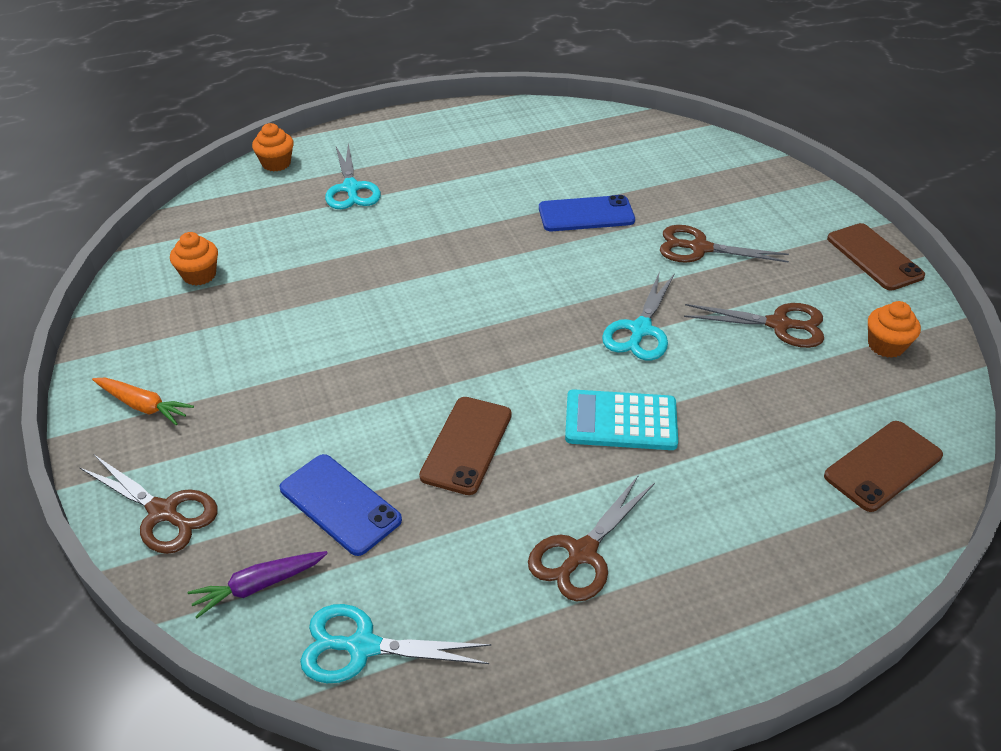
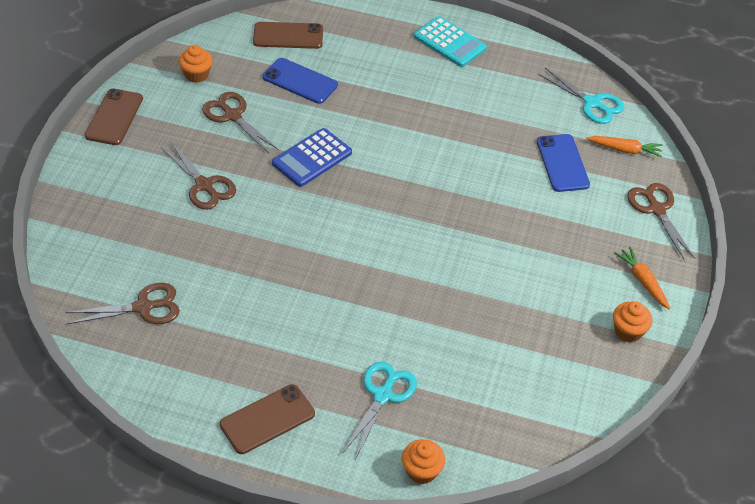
camera: 145 degrees left, 5 degrees up
orange cupcake [170,232,218,286] -> orange cupcake moved to [613,301,653,342]
purple carrot [188,551,328,618] -> orange carrot [586,136,663,158]
brown phone [419,397,512,495] -> brown phone moved to [220,384,315,454]
brown scissors [528,475,655,602] -> brown scissors moved to [65,283,180,324]
blue phone [539,195,635,231] -> blue phone moved to [263,58,338,104]
turquoise calculator [565,389,678,450] -> turquoise calculator moved to [414,16,487,67]
turquoise scissors [602,271,675,360] -> blue calculator [272,128,352,187]

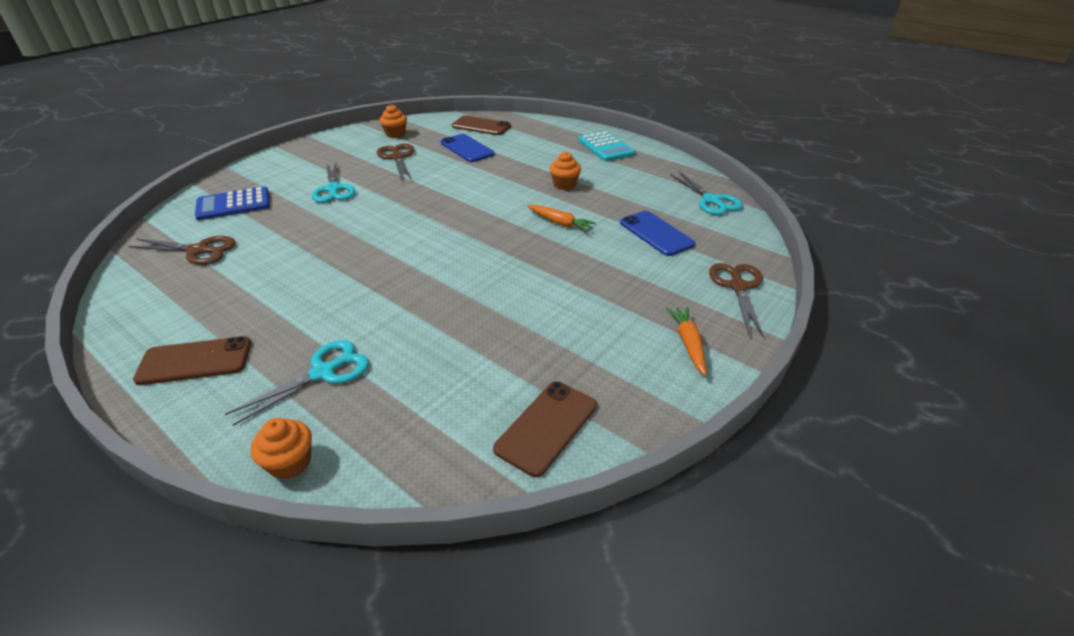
camera: 25 degrees right, 10 degrees down
brown phone [85,88,143,145] -> brown phone moved to [493,381,597,477]
brown scissors [161,142,236,210] -> turquoise scissors [312,162,355,203]
blue calculator [272,128,352,187] -> blue calculator moved to [195,186,270,220]
blue phone [537,134,590,192] -> blue phone turned 45 degrees counterclockwise [620,211,695,256]
orange carrot [586,136,663,158] -> orange carrot moved to [527,205,596,232]
orange cupcake [613,301,653,342] -> orange cupcake moved to [549,152,581,190]

